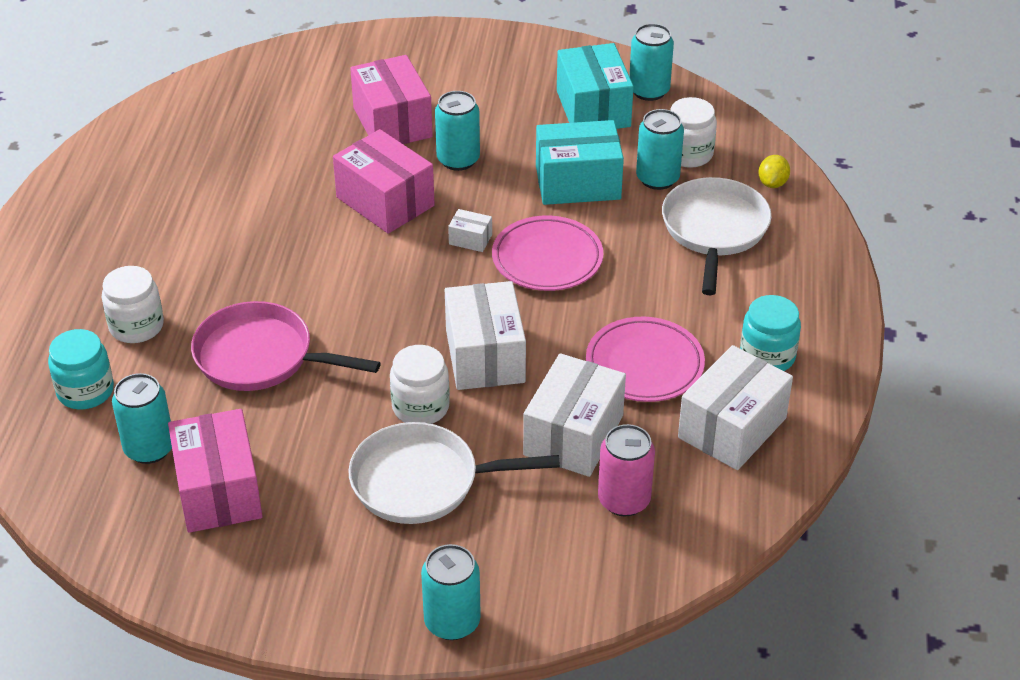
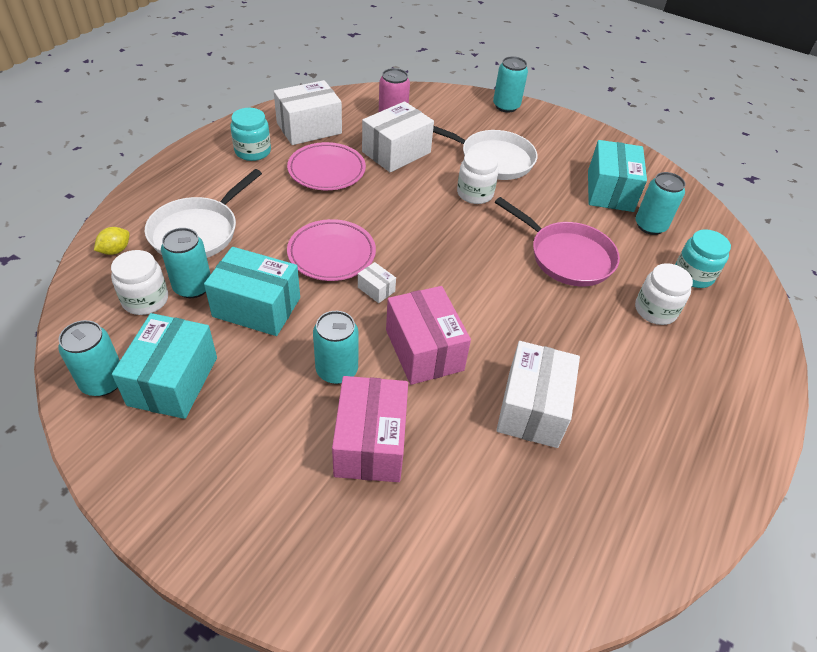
camera: 160 degrees left, 5 degrees up
pink box [168,409,263,533] -> turquoise box [588,140,647,212]
white box [445,281,526,390] -> white box moved to [497,341,580,448]

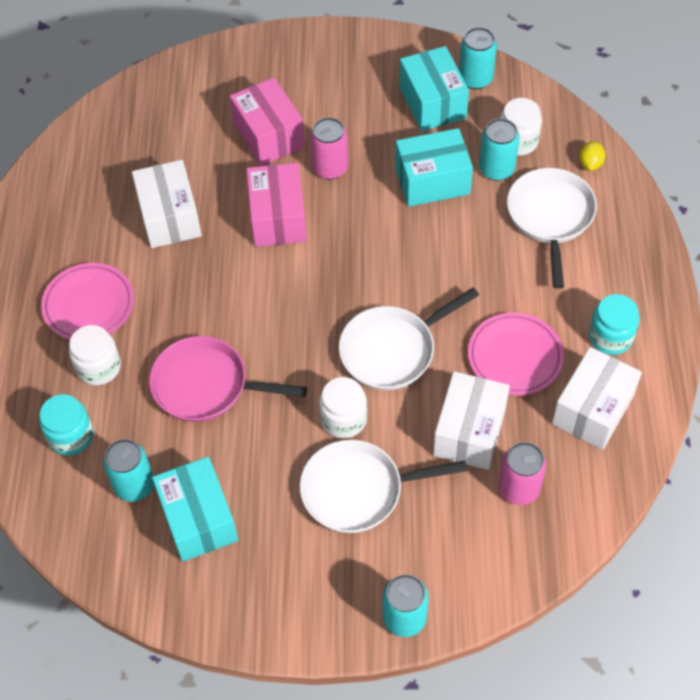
camera: 155 degrees right, 10 degrees up
pink plate [287,219,376,281] -> pink plate moved to [41,263,134,340]
turquoise can [313,311,359,384] -> pink can [310,117,348,180]
white box [358,262,396,303] -> none
pink box [386,286,471,385] -> pink box turned 45 degrees clockwise [246,163,307,247]
none -> white pan [339,287,479,390]

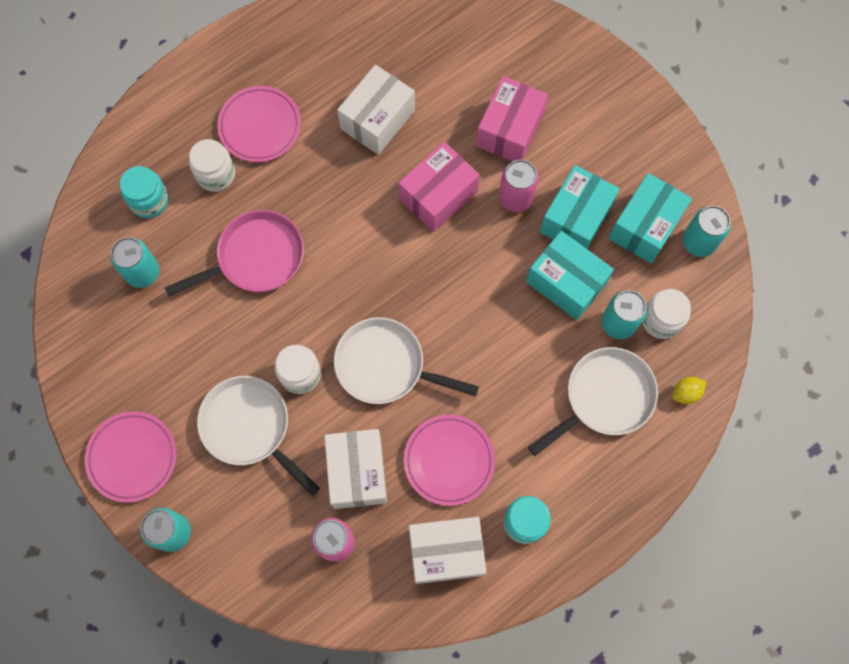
camera: 50 degrees right, 15 degrees up
pink pan [149,336,307,422] -> pink pan turned 90 degrees clockwise [165,210,304,297]
turquoise box [152,457,238,562] -> turquoise box moved to [540,165,619,249]
white box [433,371,510,470] -> white box turned 75 degrees counterclockwise [324,429,387,509]
none -> pink plate [85,411,177,503]

